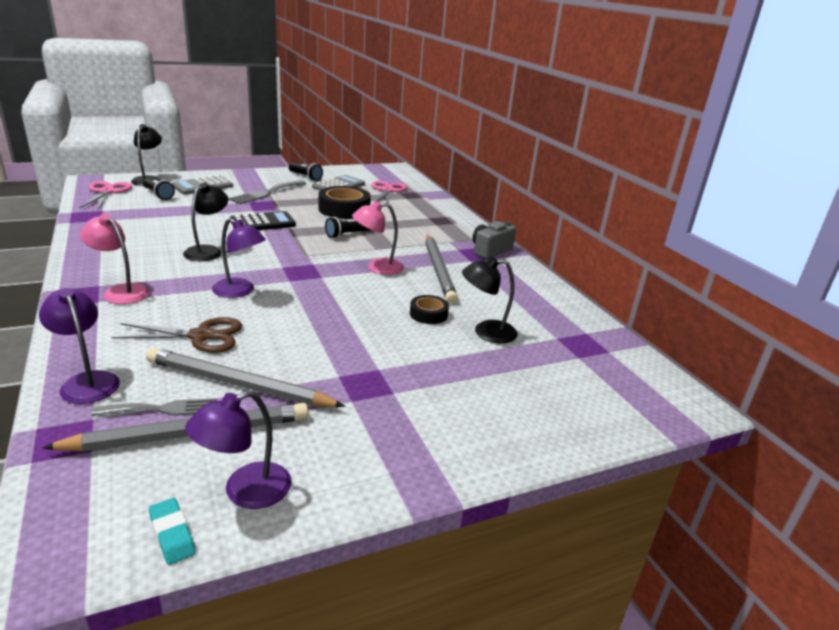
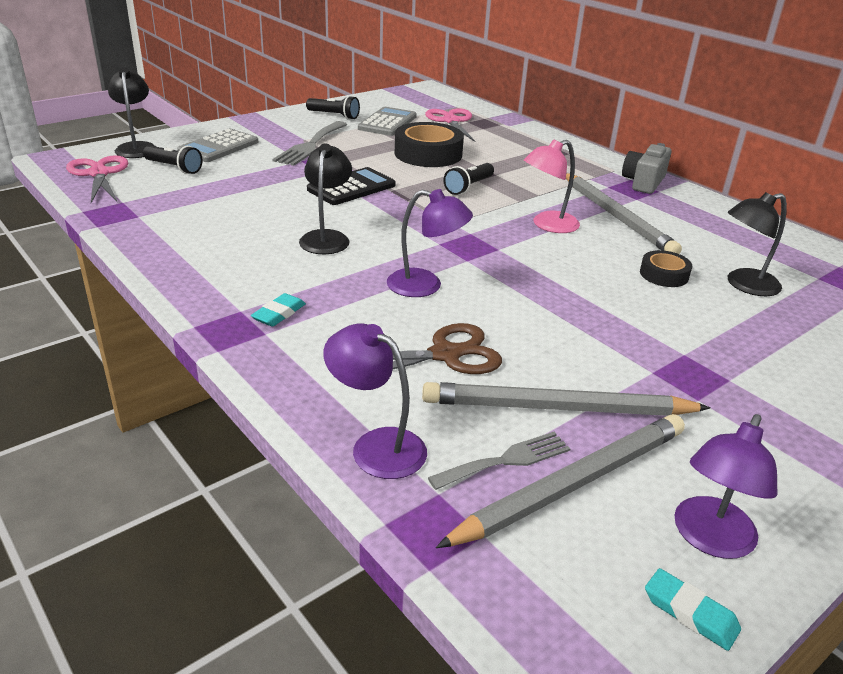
camera: 15 degrees left, 5 degrees up
pink lamp [80,214,149,304] -> turquoise eraser [251,293,306,327]

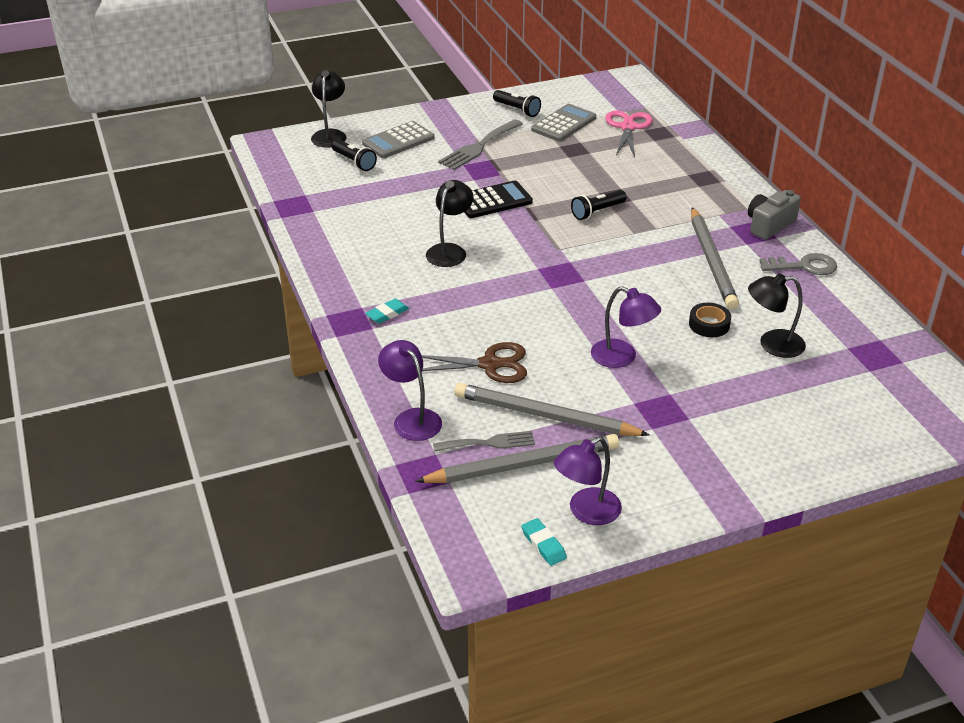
camera: 20 degrees right, 5 degrees up
pink scissors [66,155,128,203] -> none
purple lamp [387,189,473,297] -> purple lamp moved to [591,286,661,368]
black tape [395,122,464,167] -> none
pink lamp [524,139,580,233] -> none
none -> grey key [759,253,837,275]

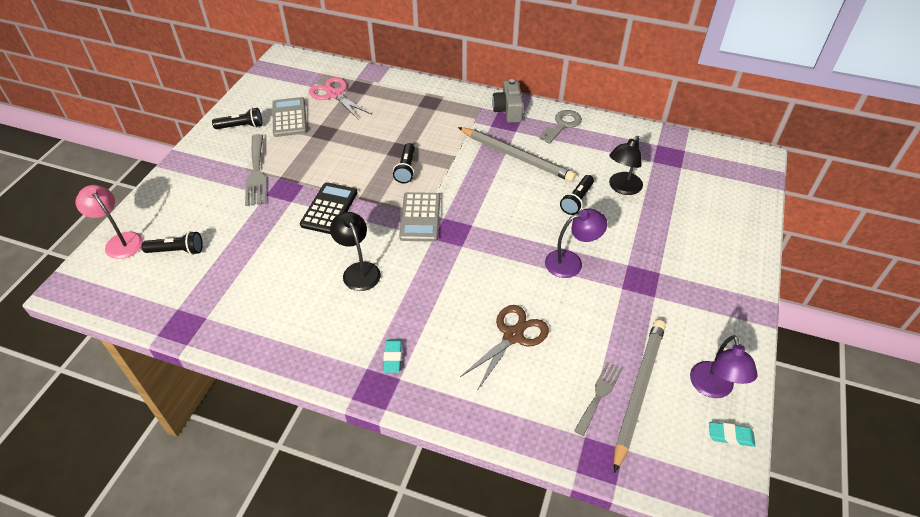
camera: 50 degrees left, 10 degrees up
black lamp [311,70,346,148] -> pink lamp [75,185,143,259]
grey calculator [362,121,435,158] -> grey calculator moved to [399,192,440,242]
purple lamp [378,340,442,441] -> none
grey pencil [454,383,650,436] -> none
black tape [689,303,731,337] -> black flashlight [560,175,594,215]

